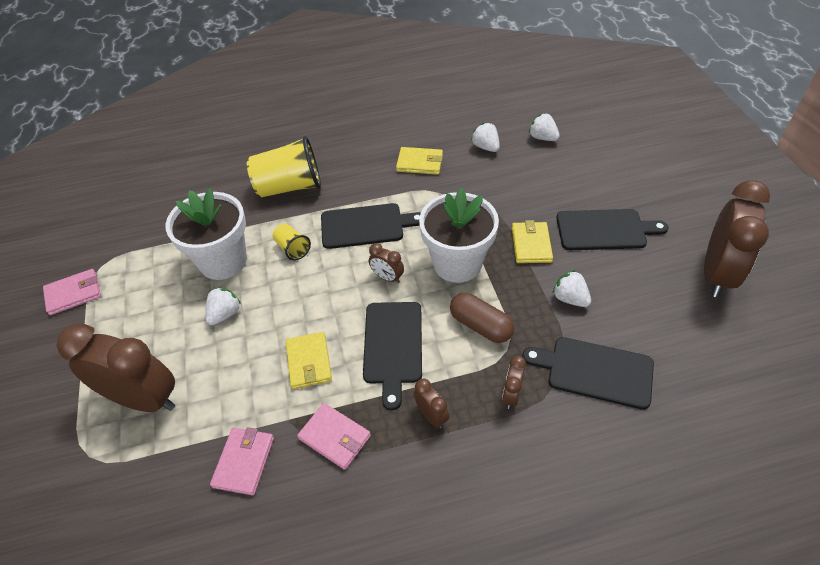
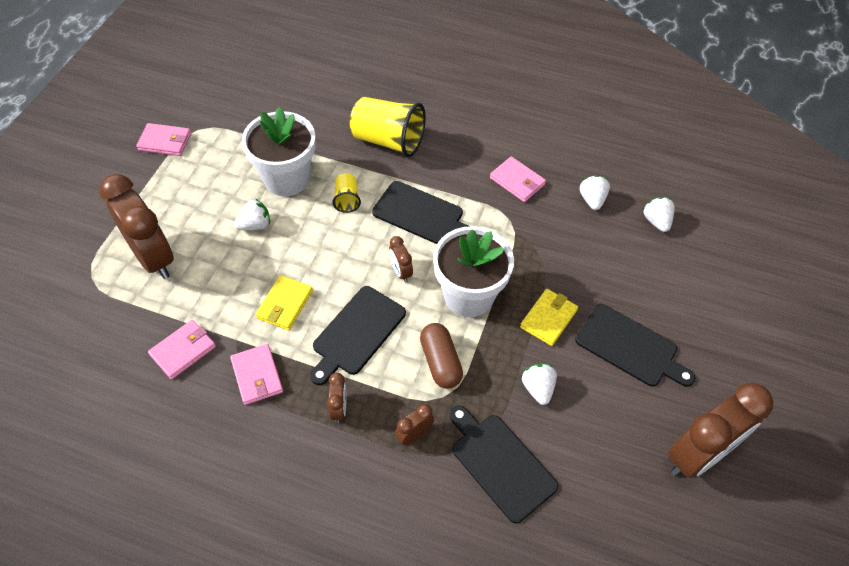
camera: 30 degrees right, 5 degrees up
yellow wallet [396,147,443,175] -> pink wallet [490,156,546,202]

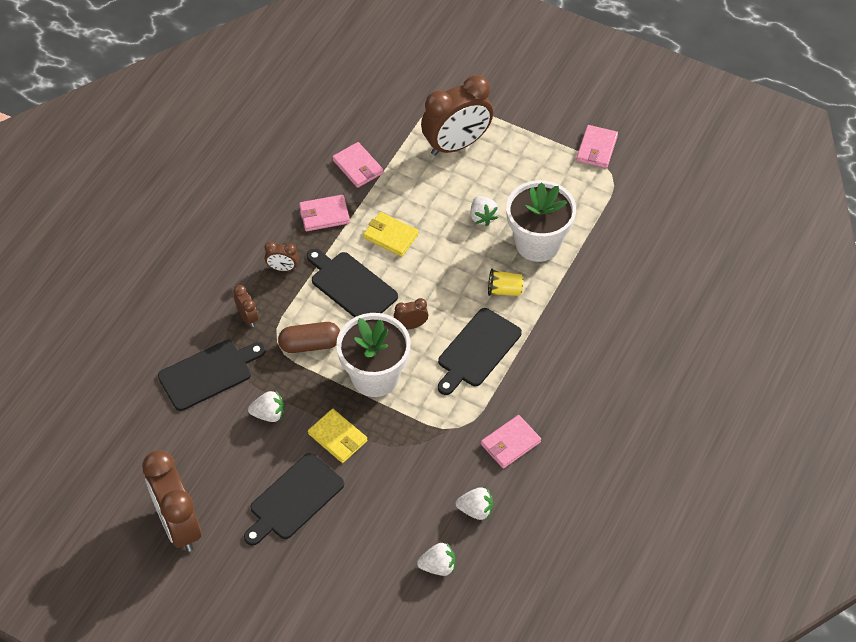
camera: 100 degrees right, 0 degrees up
yellow cup [350,97,426,157] -> none

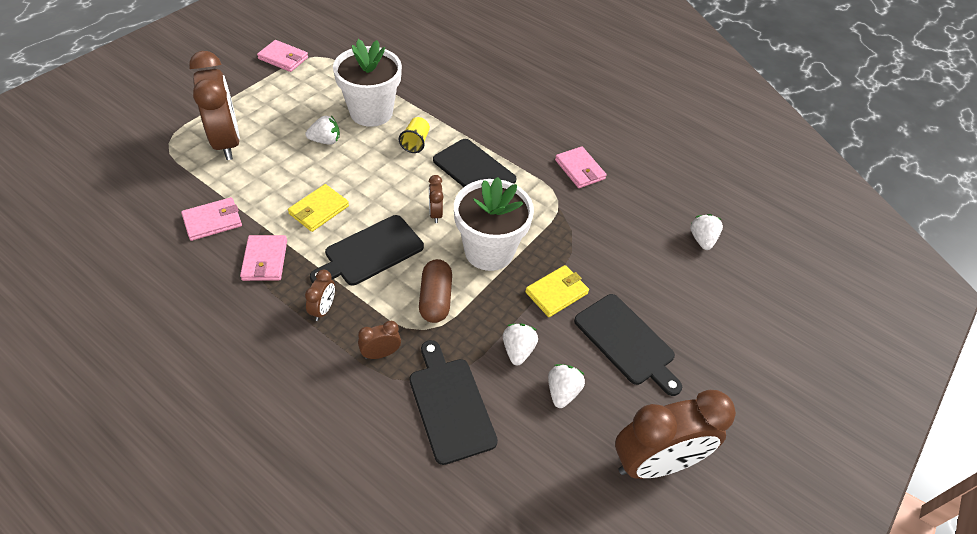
camera: 85 degrees left, 5 degrees down
white strawberry [456,487,493,520] -> white strawberry moved to [548,364,585,408]

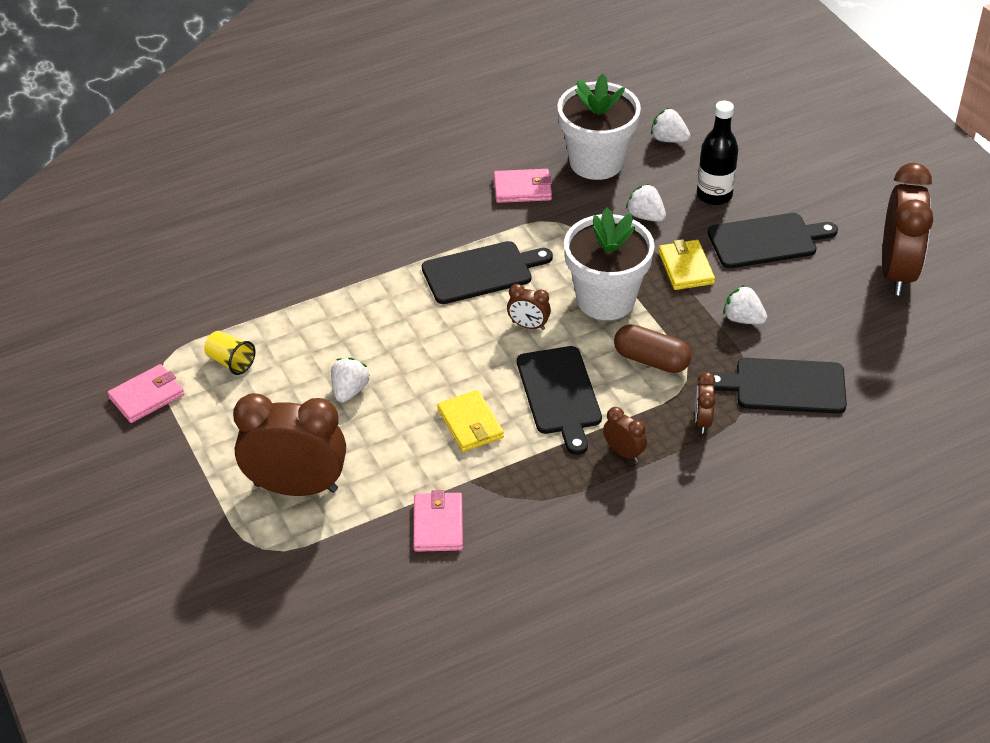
camera: 60 degrees left, 5 degrees down
pink wallet [240,235,287,281] -> none
white flower pot [333,39,402,127] -> white flower pot moved to [557,74,641,180]
yellow cup [399,117,430,153] -> yellow cup moved to [204,331,255,375]
white strawberry [548,364,585,408] -> white strawberry moved to [626,184,666,222]
none -> black bottle [697,101,738,205]

